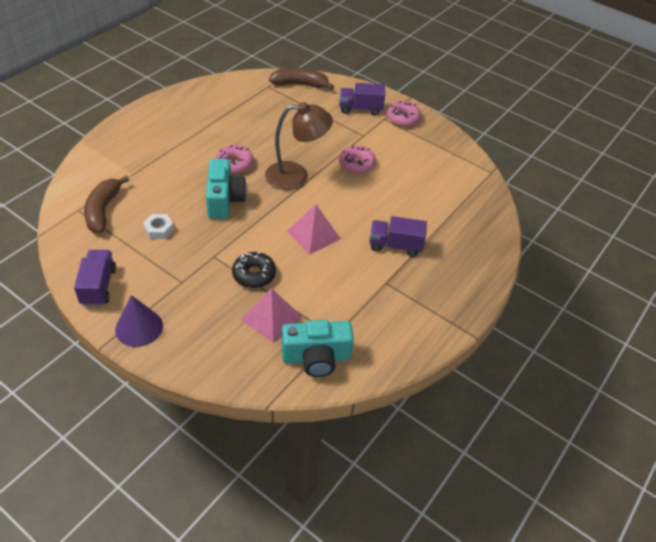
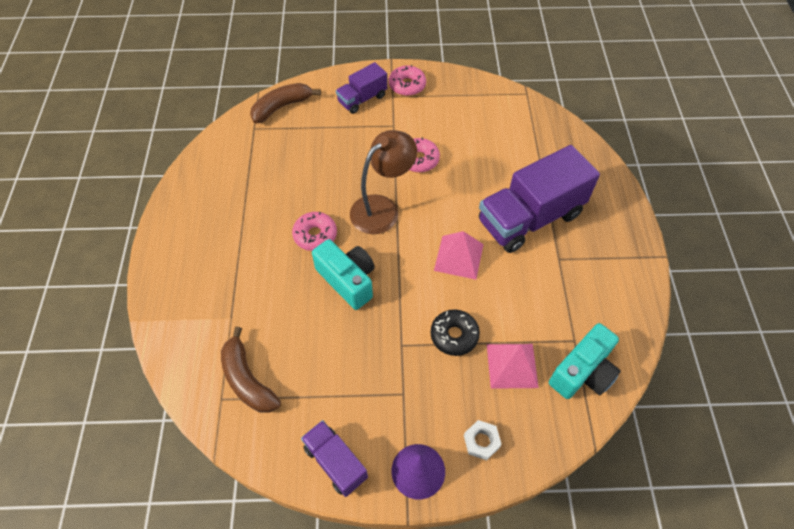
camera: 35 degrees left, 10 degrees up
white nut [143,214,174,239] -> white nut moved to [464,420,502,460]
purple truck [370,216,427,257] -> purple truck [479,145,600,253], size x1.89

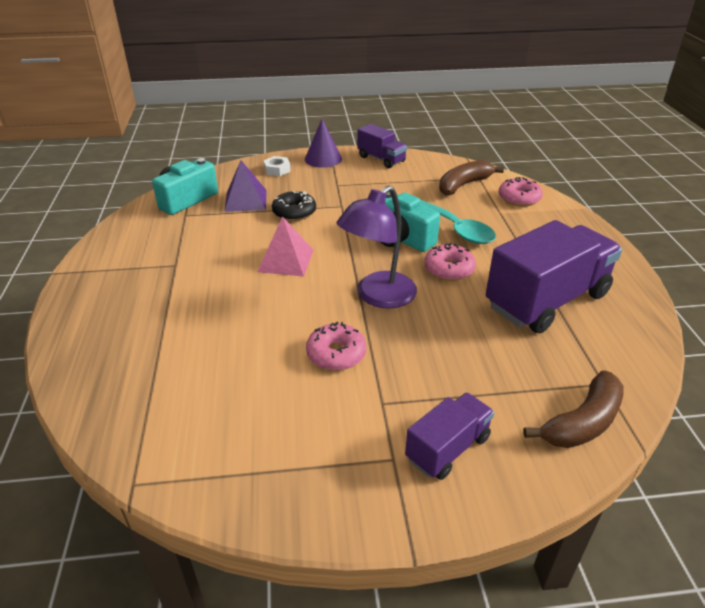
camera: 175 degrees right, 20 degrees down
brown banana [221,327,281,413] -> brown banana turned 90 degrees counterclockwise [439,160,504,195]
brown lamp [350,130,417,234] -> purple lamp [336,185,417,309]
pink donut [389,65,426,96] -> pink donut moved to [499,177,543,207]
purple truck [479,145,600,253] -> purple truck moved to [486,220,622,334]
pink pyramid [487,344,539,389] -> purple pyramid [224,160,267,212]
none -> turquoise spoon [420,199,496,244]

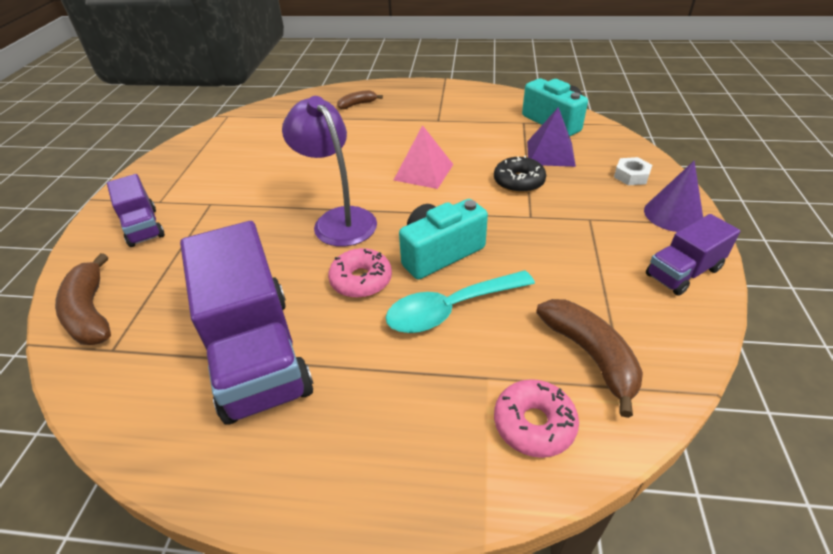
camera: 105 degrees right, 5 degrees up
pink donut [306,322,366,370] -> none
none -> brown banana [337,90,383,109]

